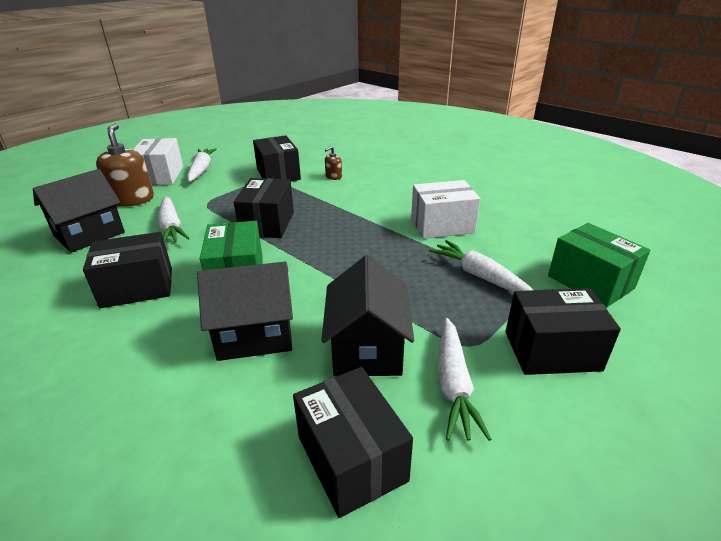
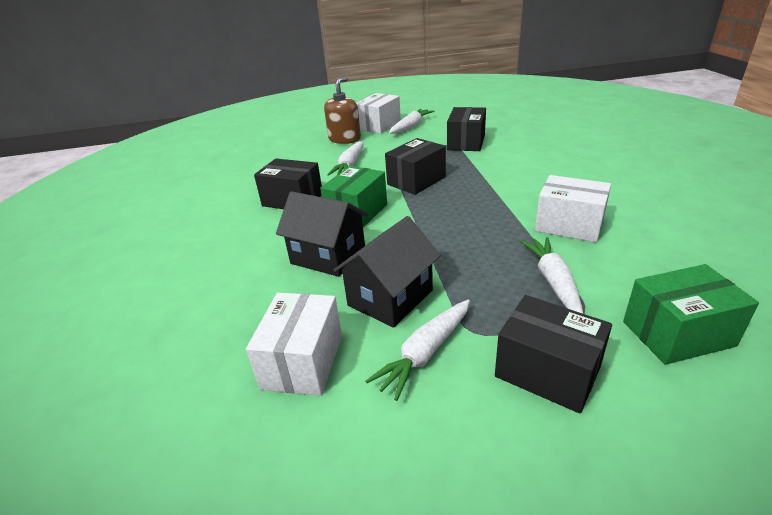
camera: 40 degrees right, 0 degrees up
black house [33,169,125,253] -> none
black box [293,367,413,518] -> white box [246,293,342,396]
brown soap dispenser [325,146,342,180] -> none
green box [548,223,650,308] -> green box turned 75 degrees clockwise [623,264,759,365]

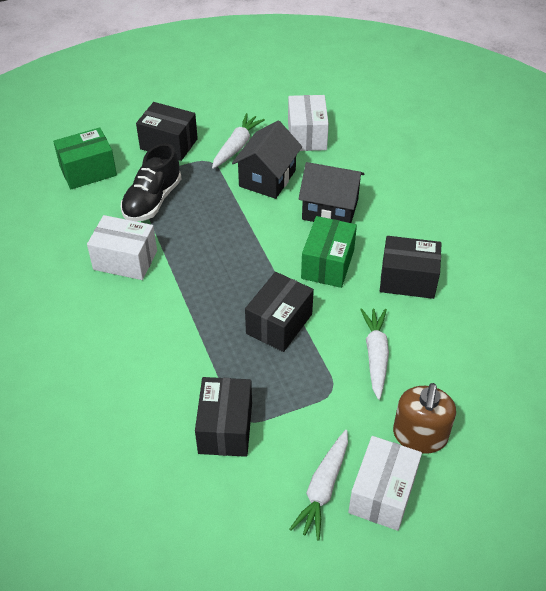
camera: 165 degrees right, 15 degrees up
white carrot [520,237,583,314] -> black shoe [121,143,181,222]

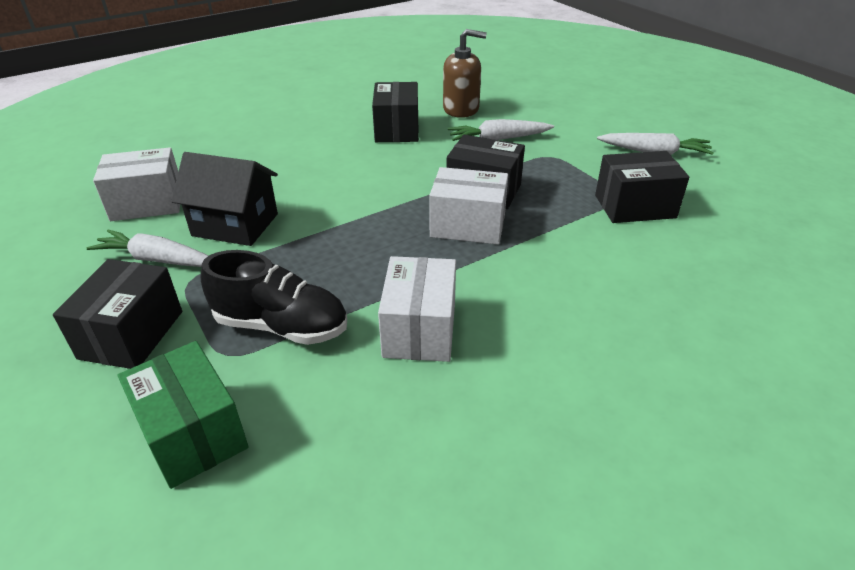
camera: 100 degrees left, 10 degrees down
black house [299,162,365,223] -> none
green box [301,216,357,288] -> none
white box [348,436,422,531] -> white box moved to [429,167,508,245]
brown soap dispenser [393,383,456,454] -> brown soap dispenser moved to [443,29,487,118]

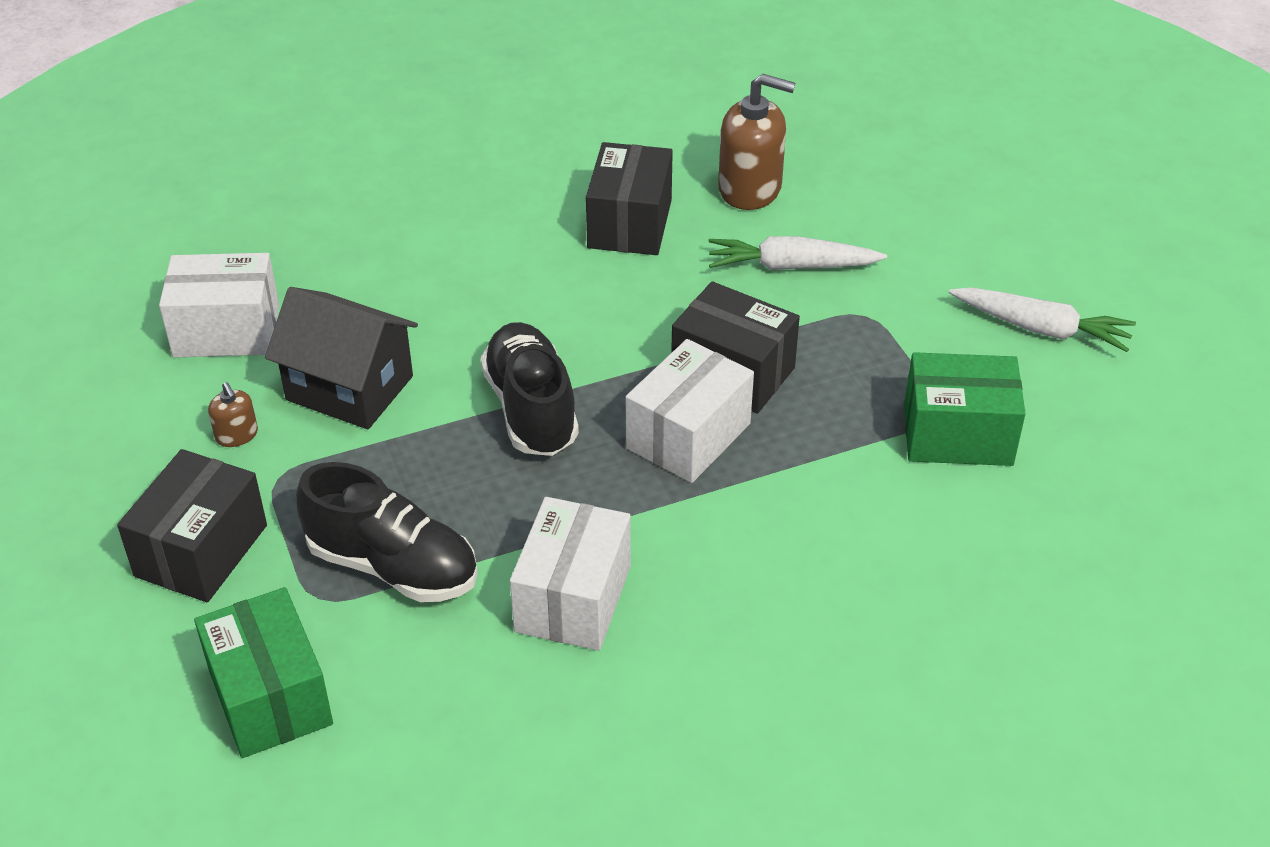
camera: 10 degrees right, 5 degrees up
white carrot [87,229,208,267] -> brown soap dispenser [208,382,258,447]
white box [429,167,508,245] -> white box turned 75 degrees counterclockwise [626,339,754,483]
black box [595,151,689,223] -> green box [904,352,1026,466]
none -> black shoe [481,322,579,456]

